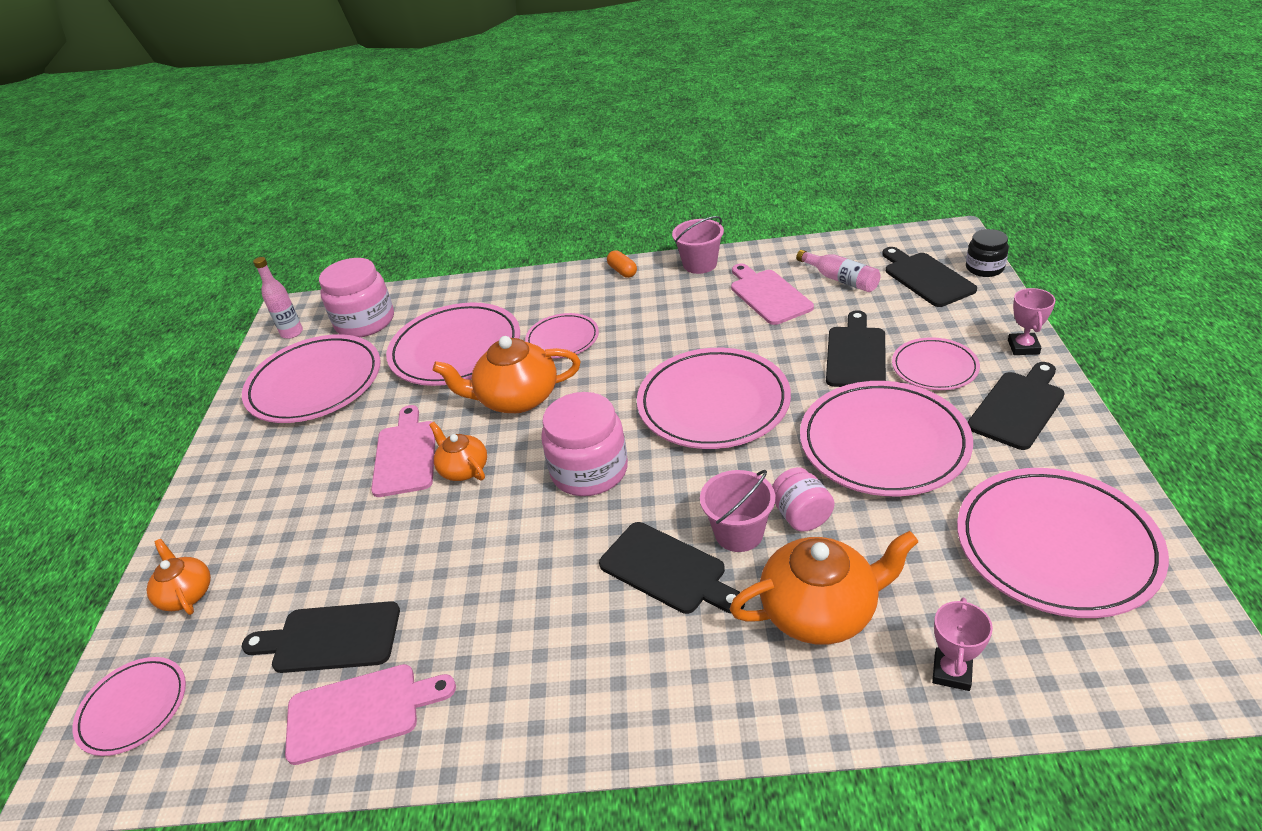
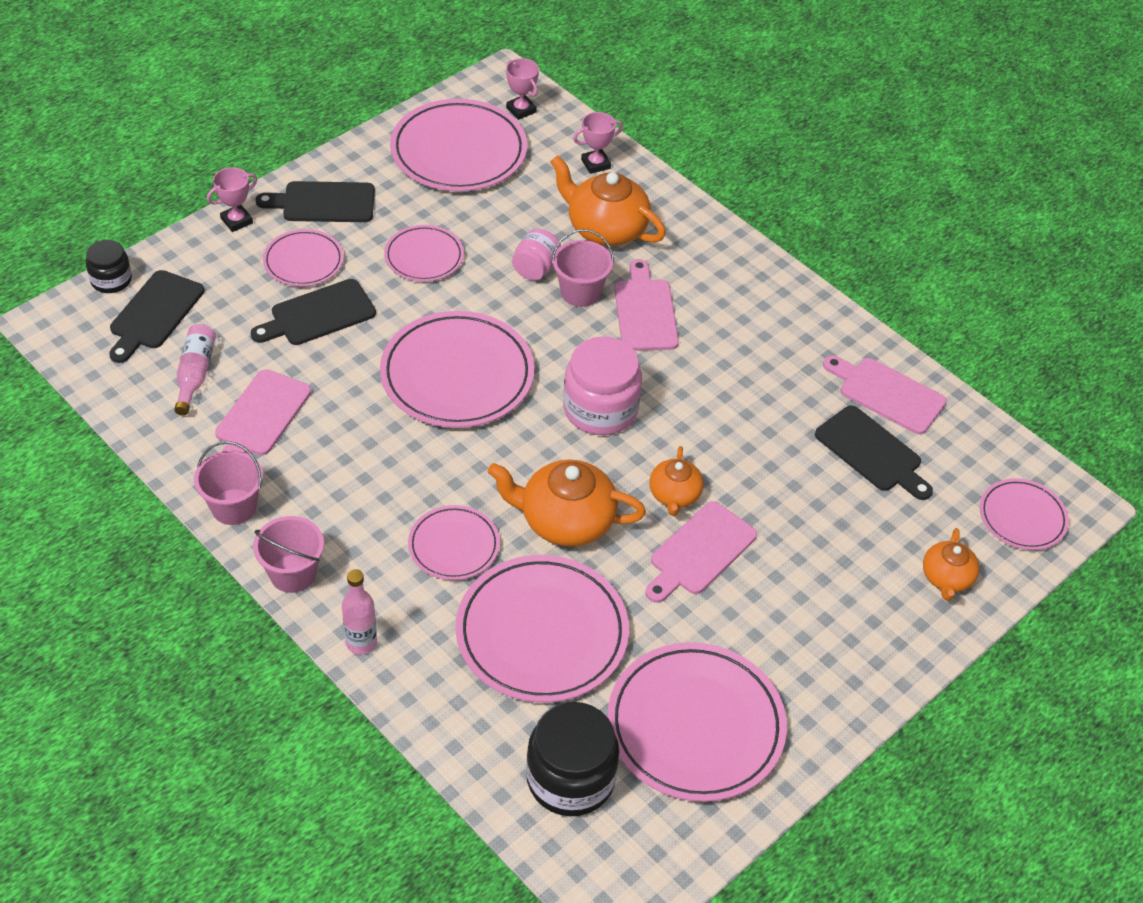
camera: 140 degrees left, 10 degrees up
pink bottle [253,257,303,339] -> pink bottle moved to [342,569,377,655]
pink jar [319,258,394,337] -> black jar [526,702,619,816]
orange teapot [433,336,580,413] -> orange teapot turned 150 degrees clockwise [487,460,646,547]
black cutting board [599,522,745,614] -> pink cutting board [614,259,679,351]
orange capsule [607,250,637,278] -> pink bucket [253,516,324,593]
pink plate [800,381,973,496] -> pink plate [384,225,464,282], size x0.55
none -> pink trophy [506,58,539,120]

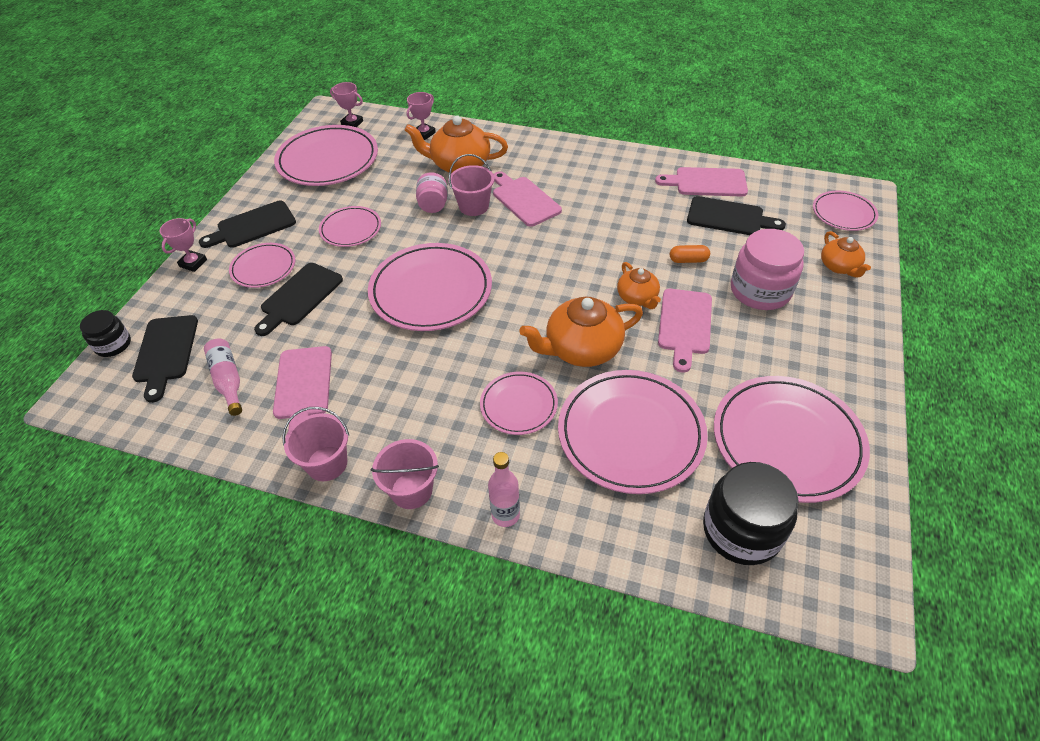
camera: 25 degrees left, 0 degrees up
pink jar [563,336,642,435] -> pink jar moved to [731,229,804,310]
none -> orange capsule [670,245,710,263]

